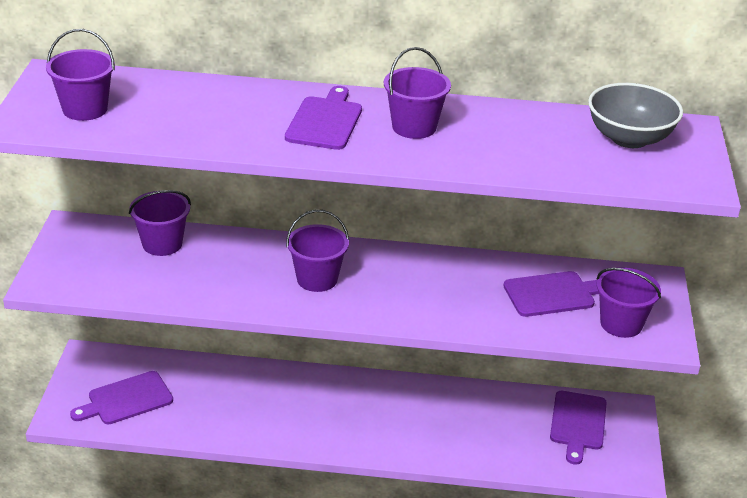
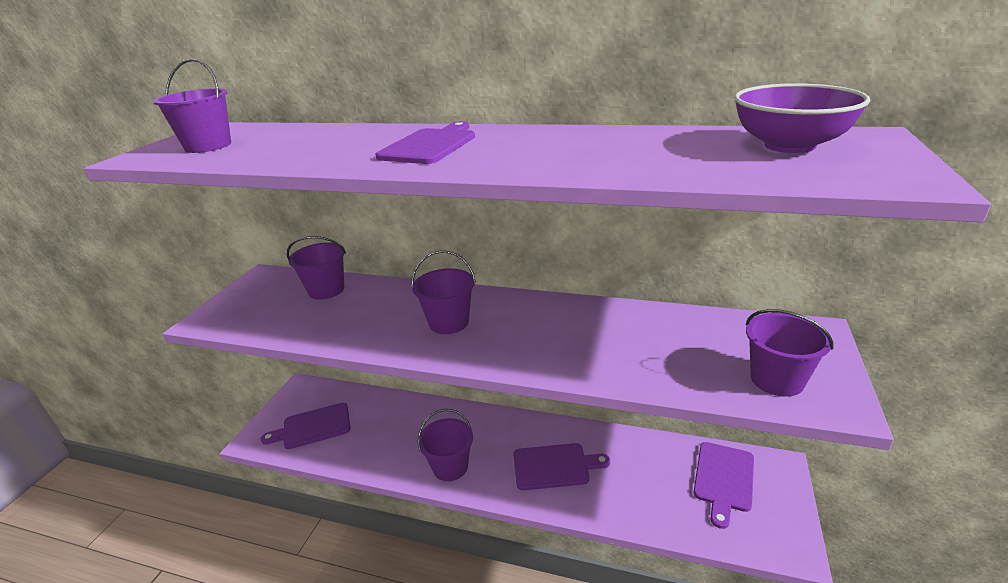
camera: 15 degrees right, 5 degrees down
purple bucket [384,47,451,139] -> purple bucket moved to [418,409,473,481]
purple cutting board [503,271,599,317] -> purple cutting board moved to [513,443,610,490]
grey bowl [588,83,683,148] -> purple bowl [734,83,870,153]

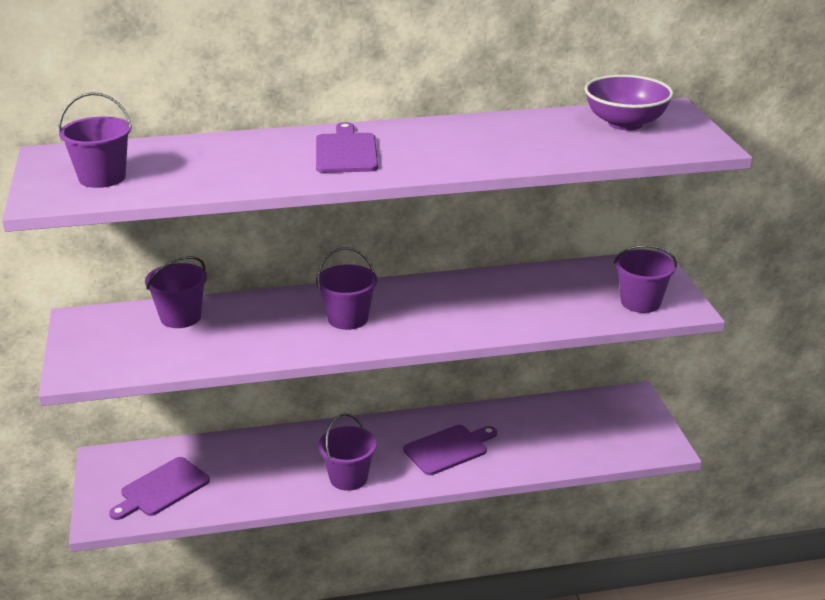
camera: 30 degrees left, 0 degrees up
purple cutting board [693,442,754,529] -> none

